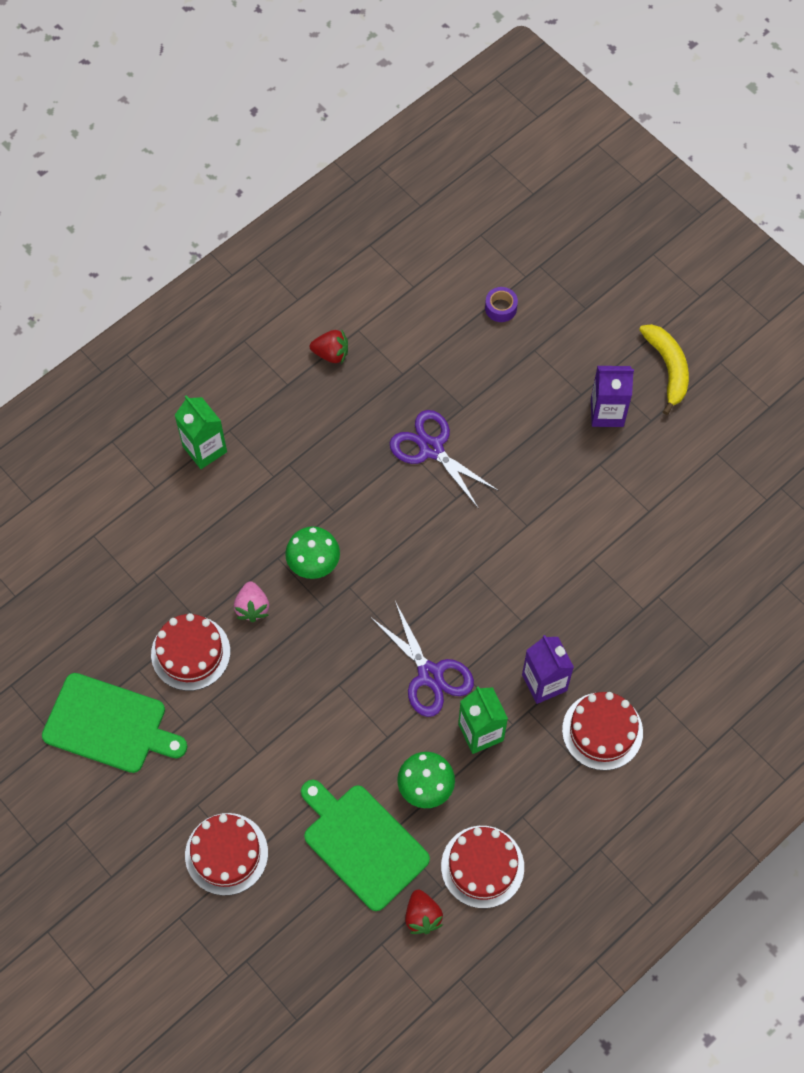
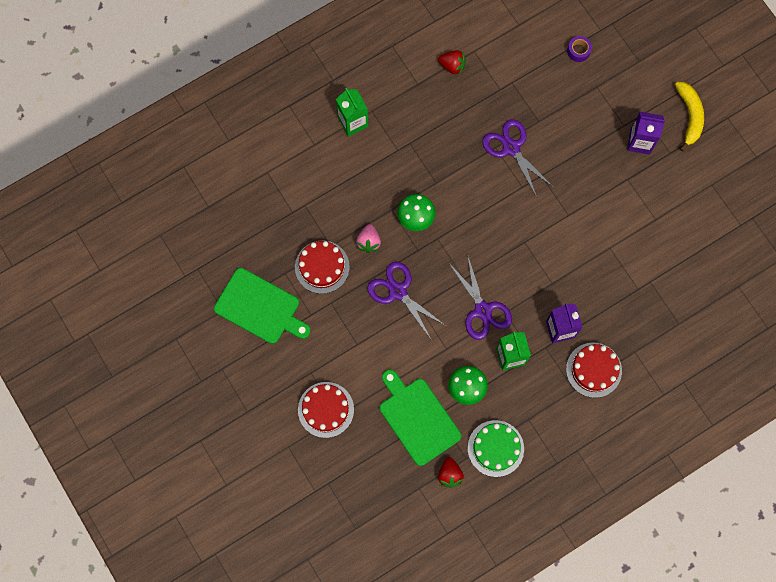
camera: 10 degrees right, 10 degrees up
red cake [441,826,524,908] -> green cake [468,420,524,477]
none -> purple scissors [367,261,446,339]

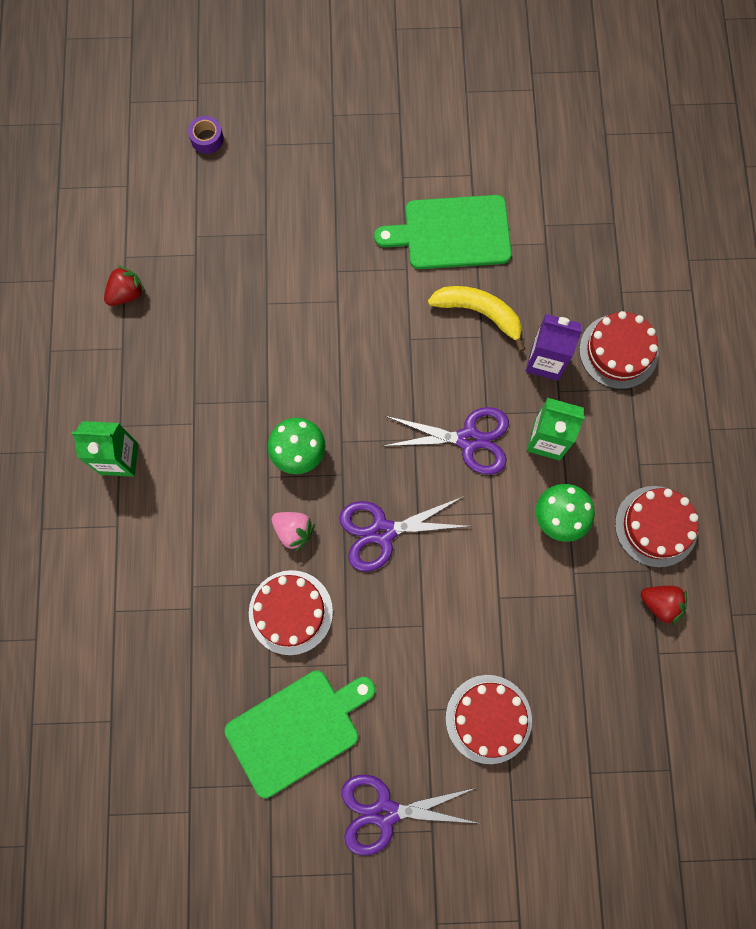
camera: 60 degrees left, 0 degrees up
green cutting board [380,370,461,466] -> green cutting board moved to [374,195,512,269]
green cake [468,420,524,477] -> red cake [615,486,698,567]
purple scissors [482,119,553,197] -> purple scissors moved to [342,775,478,856]
purple carton [627,112,665,155] -> none
yellow banana [675,82,704,151] -> yellow banana moved to [428,286,525,352]

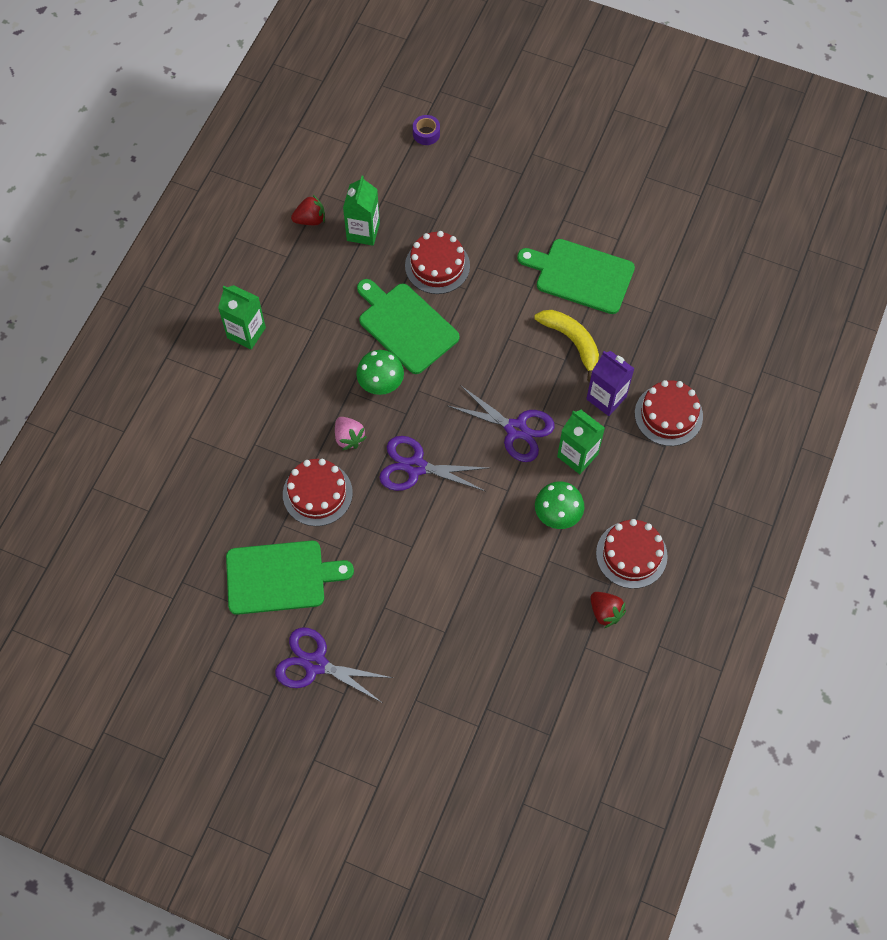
camera: 25 degrees right, 10 degrees down
red cake [446,675,532,764] -> red cake moved to [405,231,470,294]
none -> green carton [343,176,380,246]
none -> green cutting board [357,279,460,374]

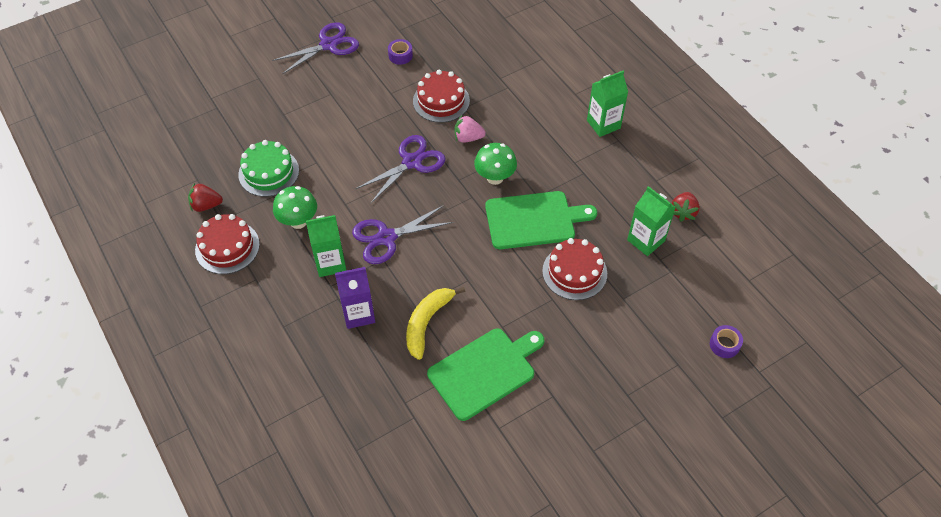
camera: 125 degrees right, 10 degrees down
green cutting board [226,540,354,615] -> purple tape [388,39,413,65]
yellow banana [534,310,599,382] -> yellow banana turned 120 degrees clockwise [406,287,465,360]
red cake [635,380,703,446] -> none
none -> green cake [238,140,299,197]

